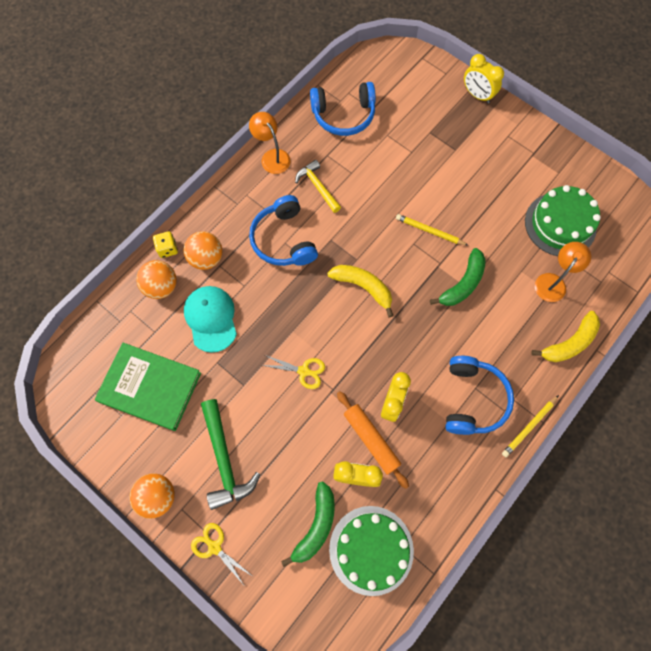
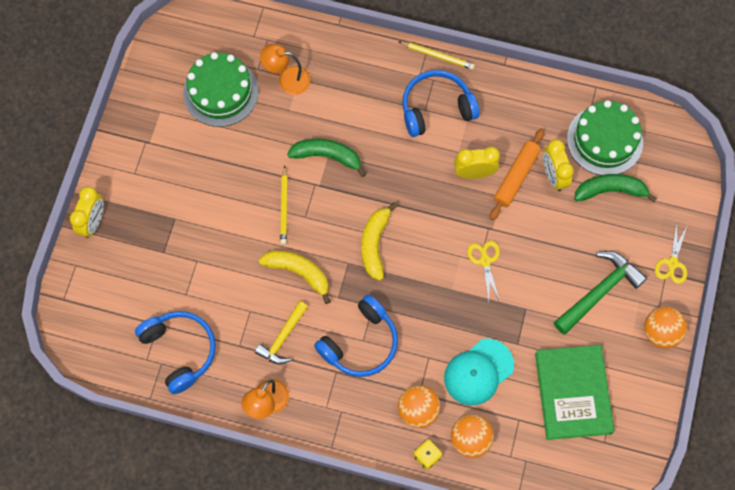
camera: 115 degrees left, 0 degrees up
yellow banana [531,311,600,362] -> yellow banana moved to [259,250,330,304]

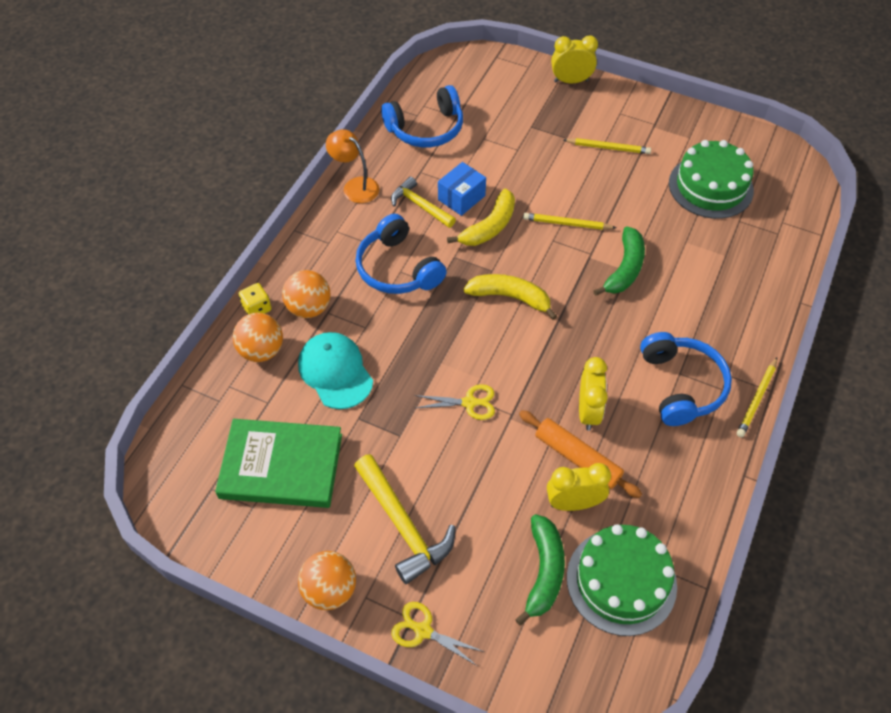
camera: 100 degrees right, 15 degrees down
yellow clock [70,186,104,238] -> yellow clock turned 150 degrees clockwise [551,35,598,84]
orange lamp [260,44,311,95] -> none
green hammer [554,251,647,334] -> yellow hammer [354,454,455,584]
none -> blue box [438,162,486,216]
none -> yellow pencil [564,138,651,154]

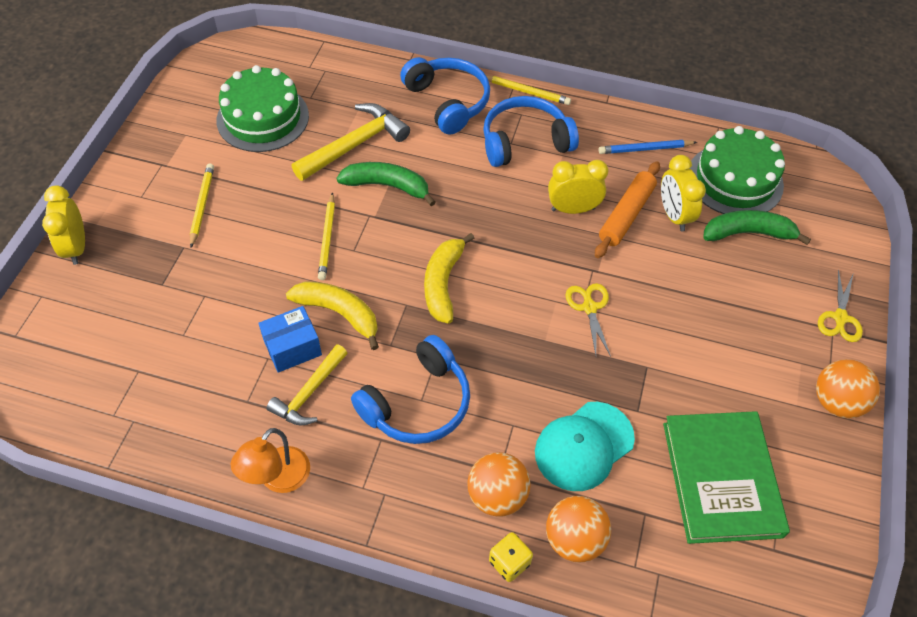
camera: 100 degrees left, 0 degrees up
yellow hammer [354,454,455,584] -> yellow hammer moved to [291,103,410,181]
blue headphones [381,85,463,147] -> blue headphones moved to [400,57,490,135]
blue box [438,162,486,216] -> blue box turned 60 degrees counterclockwise [258,306,322,373]
none -> blue pencil [599,140,697,154]

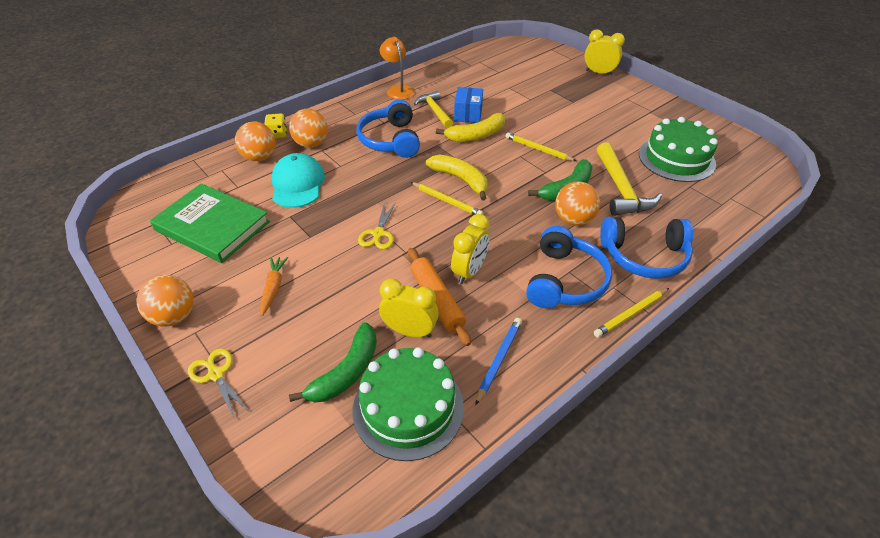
camera: 125 degrees right, 10 degrees down
yellow pencil [190,163,214,248] -> yellow pencil moved to [411,182,483,215]
yellow scissors [566,283,611,357] -> yellow scissors turned 75 degrees clockwise [358,202,396,249]
none -> orange carrot [260,257,288,316]
none -> orange ball [555,182,600,226]

